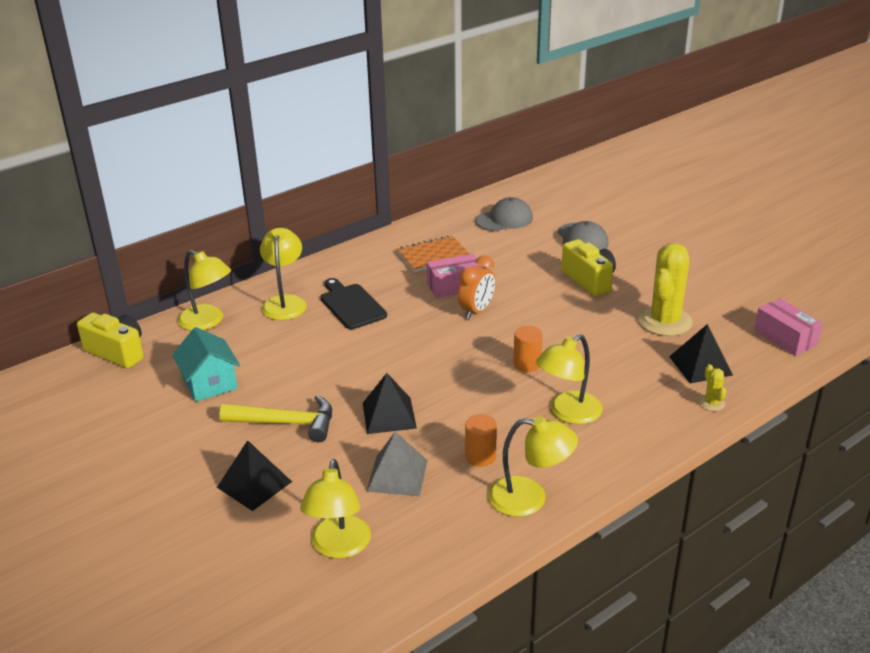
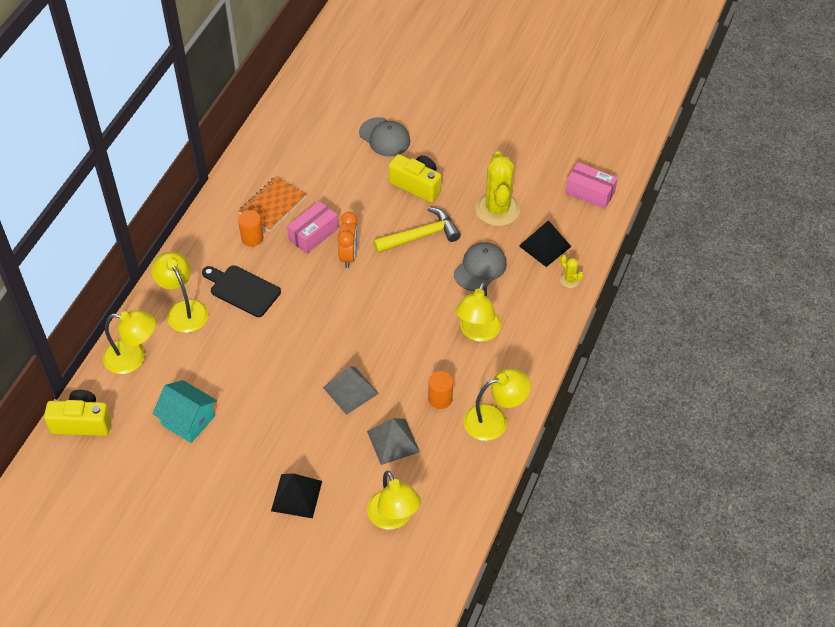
camera: 30 degrees left, 20 degrees up
yellow hammer [220,395,332,442] -> yellow hammer moved to [373,207,461,253]
black pyramid [363,373,417,434] -> grey pyramid [323,366,379,415]
grey cap [476,197,533,231] -> grey cap moved to [454,242,507,291]
orange cylinder [513,326,543,372] -> orange cylinder moved to [238,210,264,247]

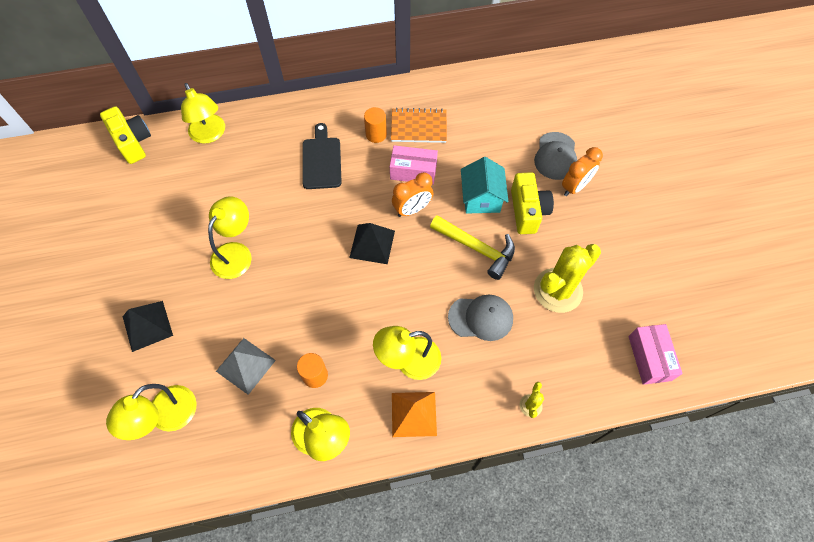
camera: 55 degrees right, 10 degrees up
yellow lamp [151,252,208,333] -> yellow lamp moved to [208,196,252,279]
turquoise house [153,380,217,443] -> turquoise house moved to [461,157,509,214]
grey pyramid [323,366,379,415] -> none
black pyramid [519,220,571,267] -> black pyramid moved to [349,223,395,264]
none -> orange pyramid [392,392,437,437]
none -> orange clock [562,147,603,196]

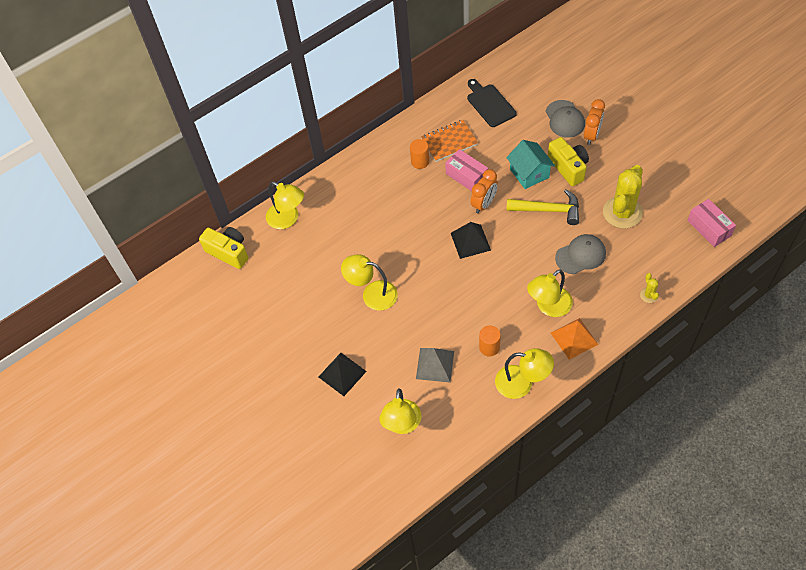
camera: 20 degrees left, 5 degrees down
yellow lamp [208,196,252,279] -> yellow lamp turned 75 degrees counterclockwise [341,254,398,311]
black cutting board [302,123,342,189] -> black cutting board moved to [467,79,517,127]
pink box [390,145,438,185] -> pink box turned 60 degrees clockwise [445,149,488,191]

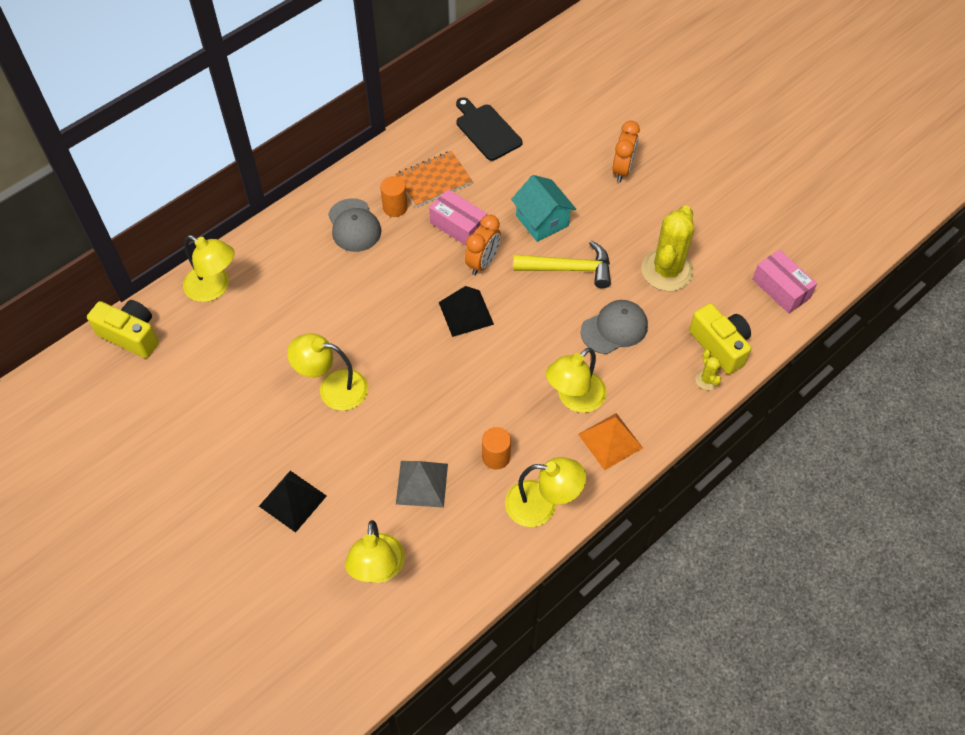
camera: 10 degrees left, 0 degrees up
grey cap [546,100,585,138] -> grey cap moved to [328,198,381,252]
yellow camera [548,137,589,186] -> yellow camera moved to [689,303,751,374]

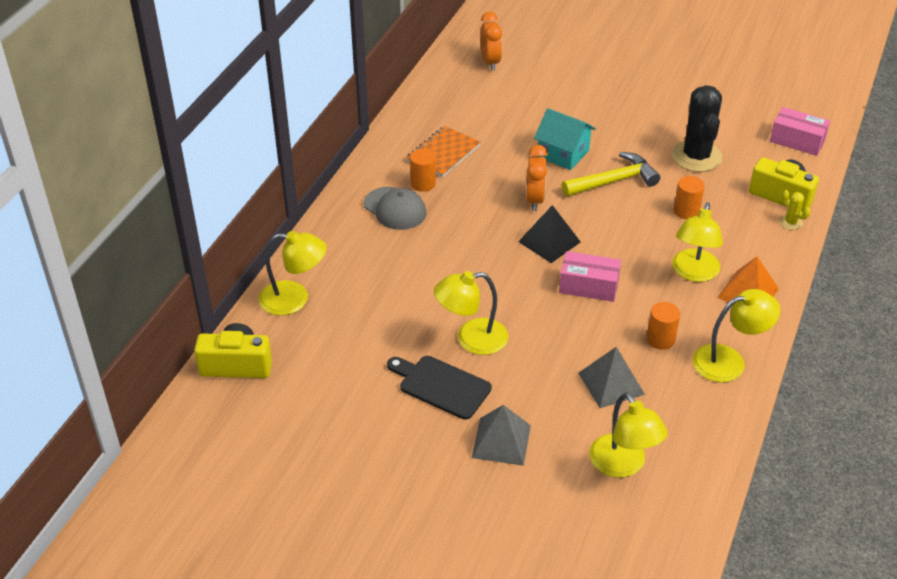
camera: 25 degrees left, 15 degrees down
black pyramid [259,471,326,533] -> grey pyramid [472,405,531,466]
pink box [429,189,487,246] -> pink box moved to [559,251,621,302]
black cutting board [456,97,522,161] -> black cutting board moved to [387,356,492,420]
grey cap [581,300,648,354] -> orange cylinder [674,176,705,219]
orange clock [612,121,640,182] -> orange clock moved to [481,12,502,71]
yellow cactus [641,205,694,291] -> black cactus [672,85,722,172]

